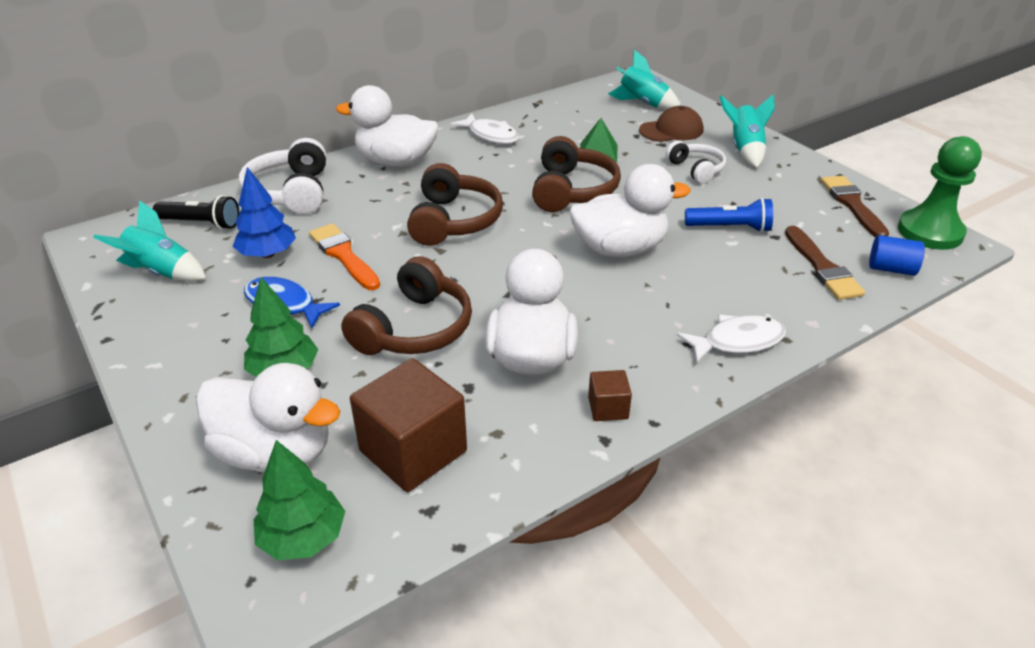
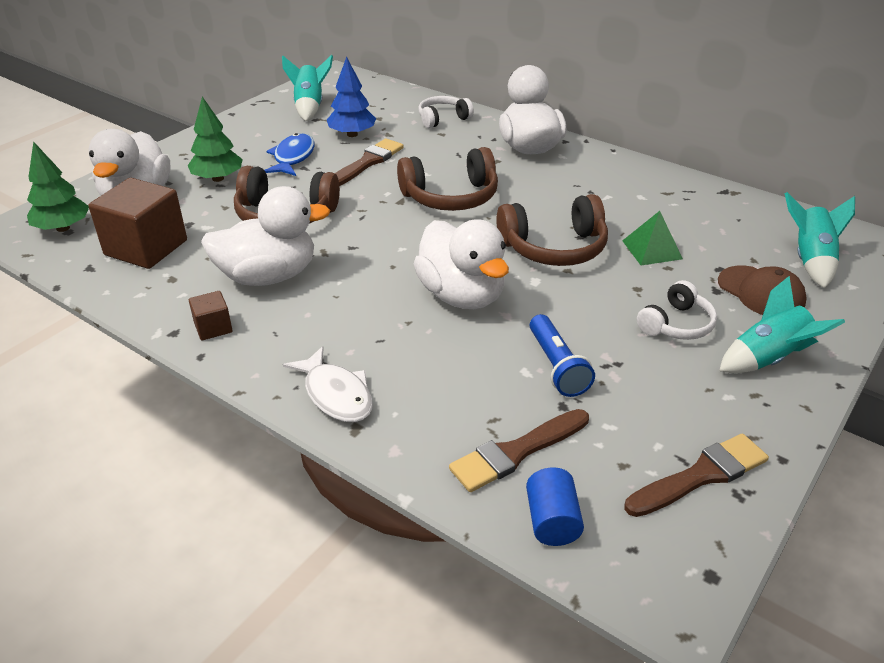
camera: 70 degrees right, 0 degrees up
black flashlight [153,195,239,230] -> none
white headphones [239,138,326,214] -> white headphones [418,96,474,128], size x0.62
orange brush [309,223,380,290] -> brown brush [335,139,404,186]
white fish [451,114,519,144] -> none
green pawn [898,136,982,250] -> none

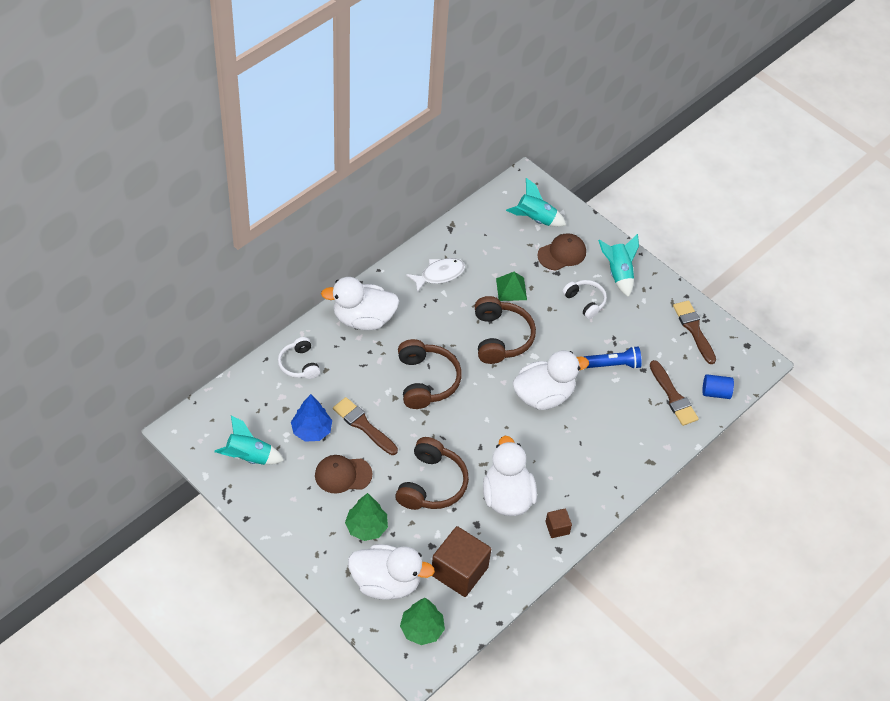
camera: 85 degrees left, 15 degrees up
blue fish [264,133,315,176] -> brown cap [315,455,373,493]
white fish [283,346,373,422] -> white fish moved to [406,258,465,293]

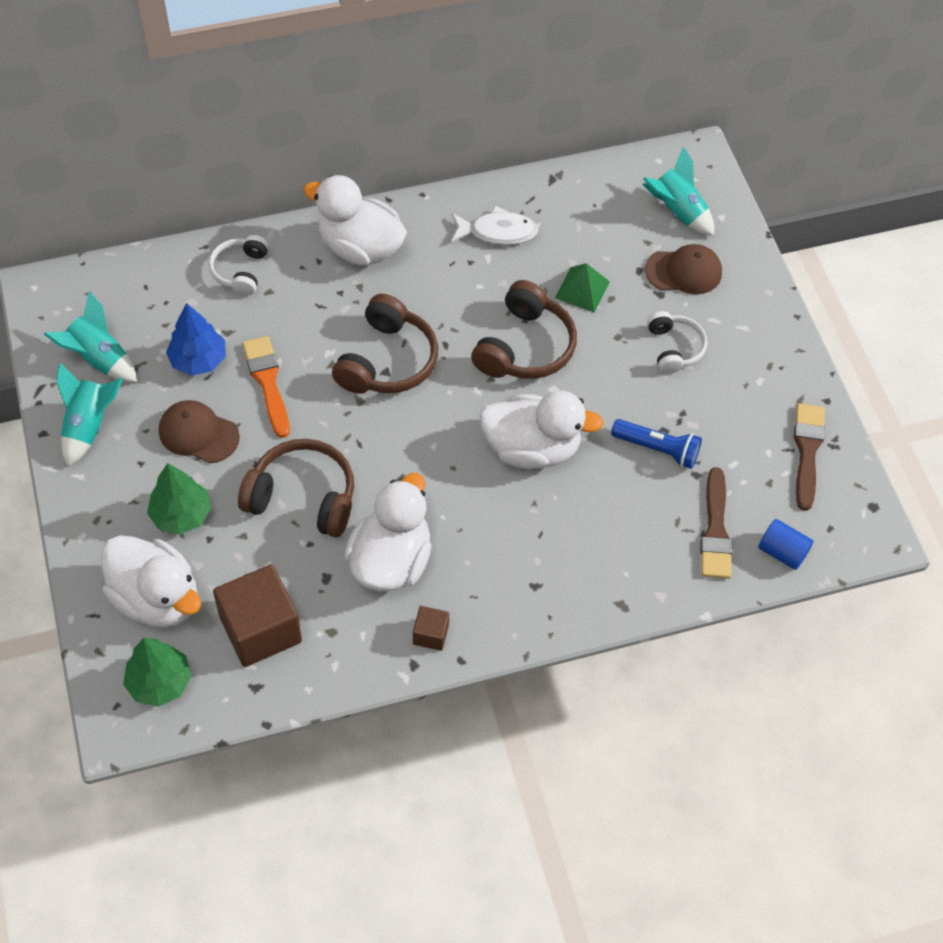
camera: 30 degrees right, 5 degrees up
brown brush [333,397,398,455] -> orange brush [242,336,290,438]
brown headphones [395,437,469,510] -> brown headphones turned 120 degrees counterclockwise [238,439,354,538]
turquoise rocket [598,234,639,297] -> turquoise rocket moved to [56,362,123,467]

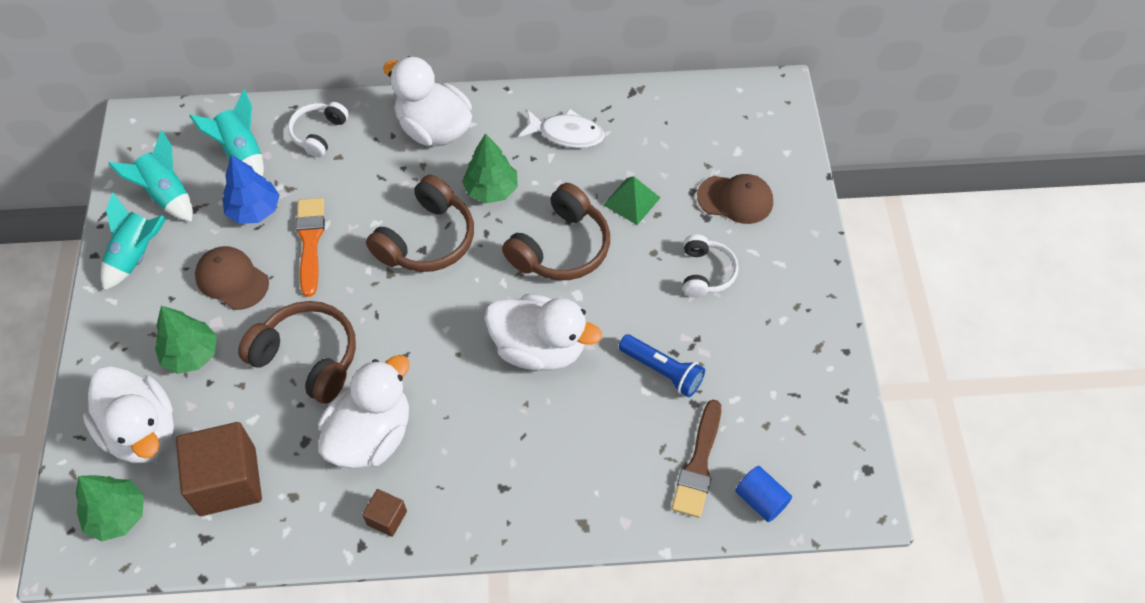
camera: 15 degrees right, 0 degrees up
turquoise rocket [642,147,714,236] -> turquoise rocket moved to [189,90,264,177]
brown brush [794,403,825,511] -> none
none -> green tree [462,133,518,204]

